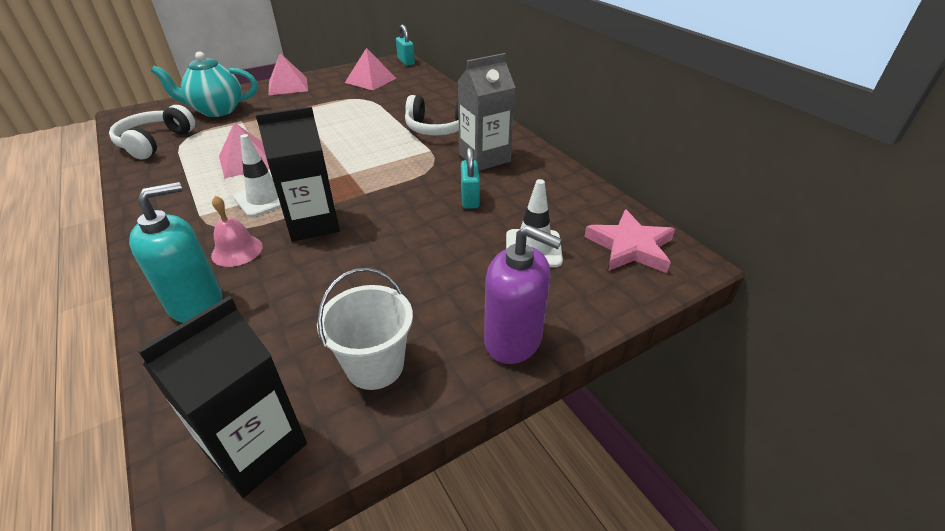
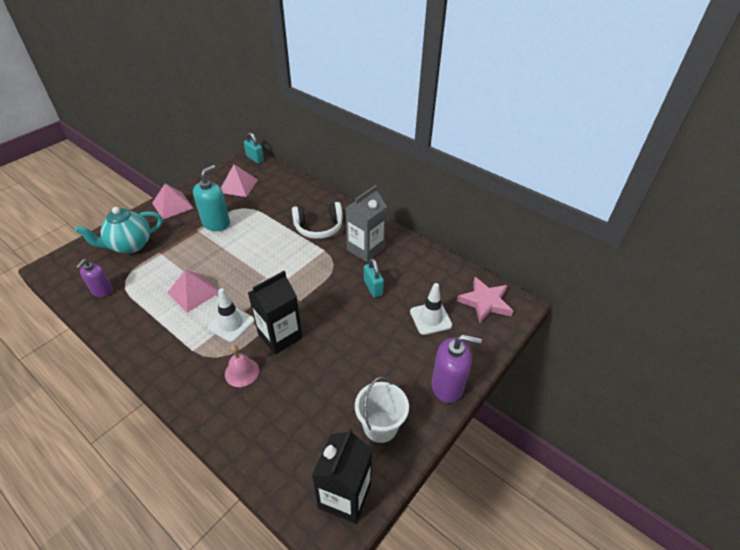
camera: 20 degrees left, 5 degrees up
white headphones [109,105,195,159] -> purple soap dispenser [76,259,113,297]
turquoise soap dispenser [129,182,222,323] -> turquoise soap dispenser moved to [193,165,230,231]

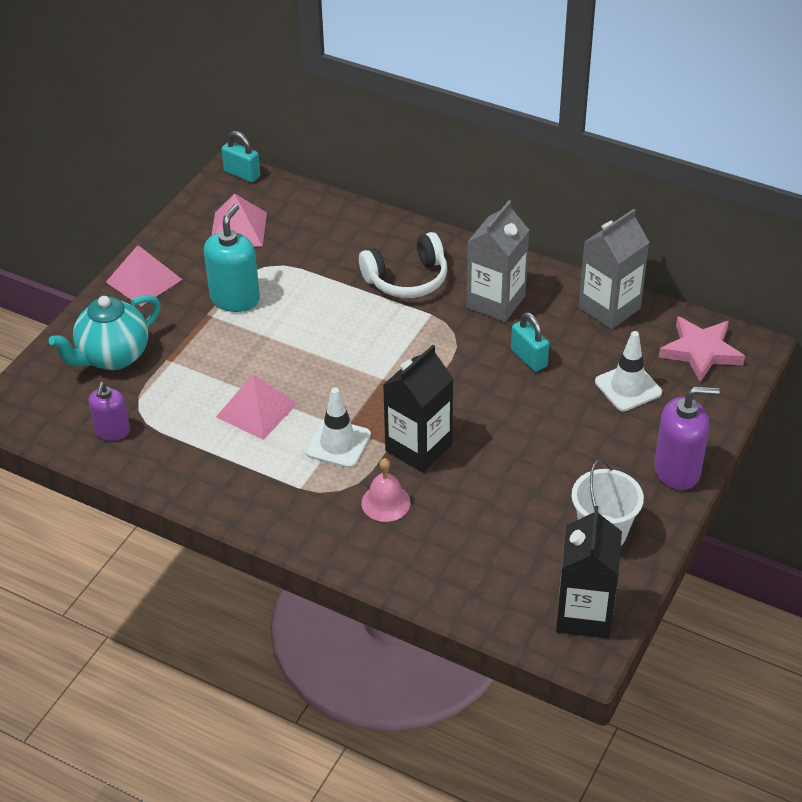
camera: 10 degrees left, 0 degrees up
none -> grey carton [579,209,650,329]

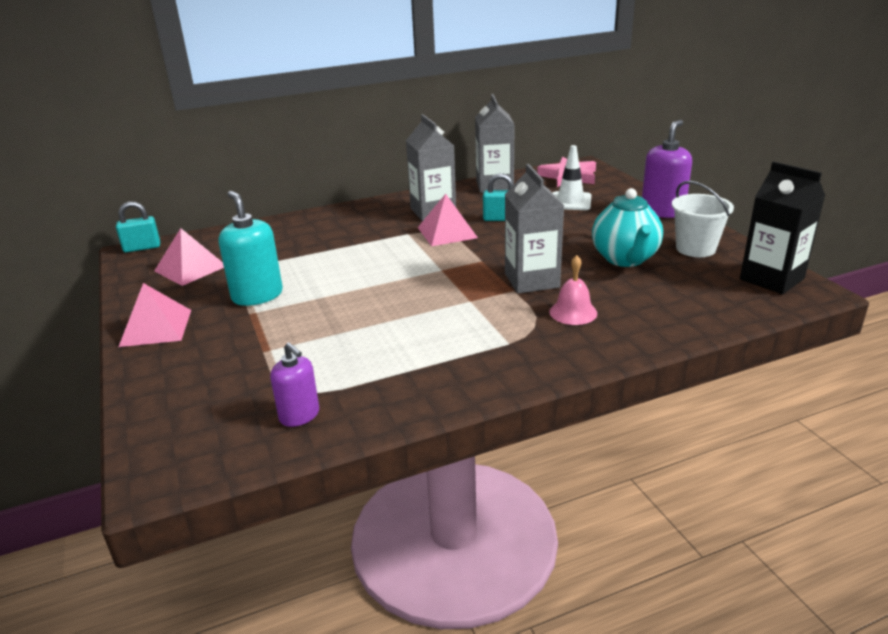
camera: 50 degrees left, 15 degrees down
turquoise teapot [49,295,161,370] -> turquoise teapot moved to [592,188,663,267]
pink pyramid [216,374,298,440] -> pink pyramid moved to [417,194,478,246]
white traffic cone [305,387,371,468] -> none
white headphones [359,232,447,298] -> none
black carton [383,345,454,473] -> grey carton [505,164,564,294]

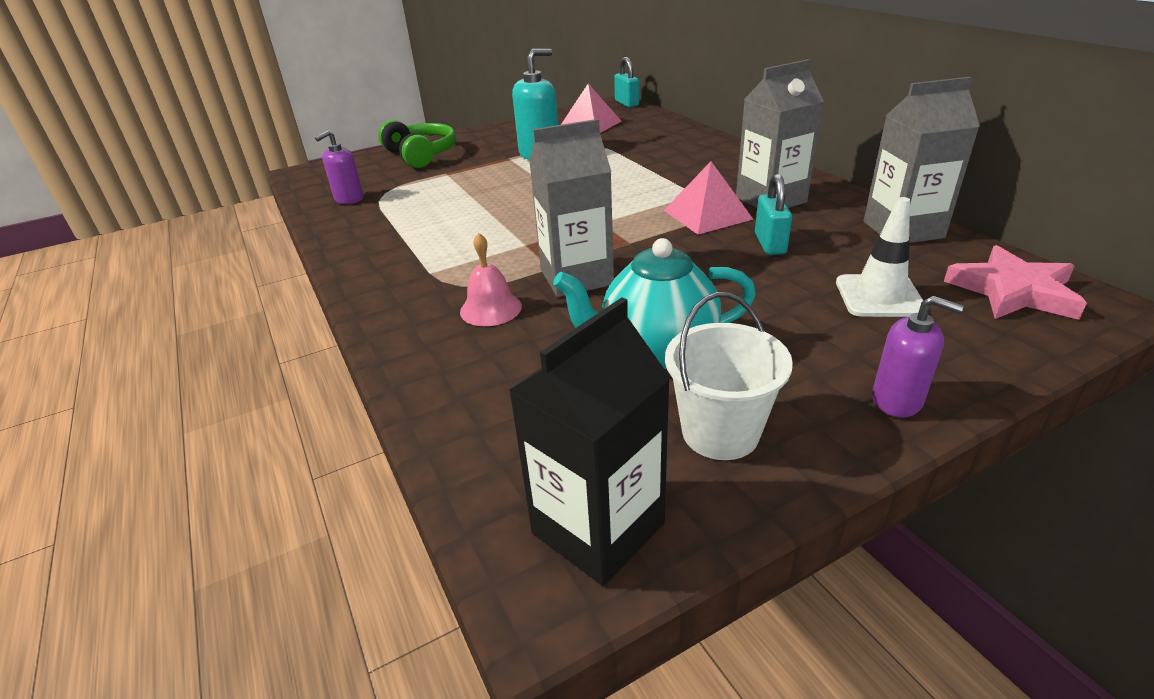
camera: 85 degrees right, 5 degrees up
pink pyramid [119,283,191,347] -> none
purple soap dispenser [642,120,692,218] -> purple soap dispenser [872,296,964,418], size x0.64
none -> green headphones [378,120,456,168]

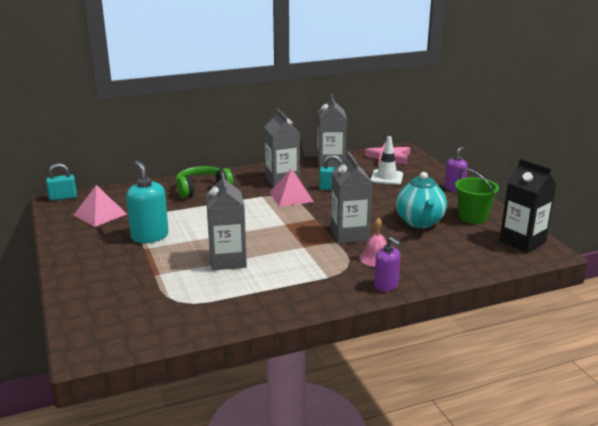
camera: 85 degrees left, 10 degrees down
purple soap dispenser [315,131,364,204] -> purple soap dispenser moved to [374,237,401,291]
green headphones [378,120,456,168] -> green headphones moved to [176,166,233,198]
white bucket [665,292,793,460] -> green bucket [455,168,499,224]
none -> grey carton [206,172,247,270]

